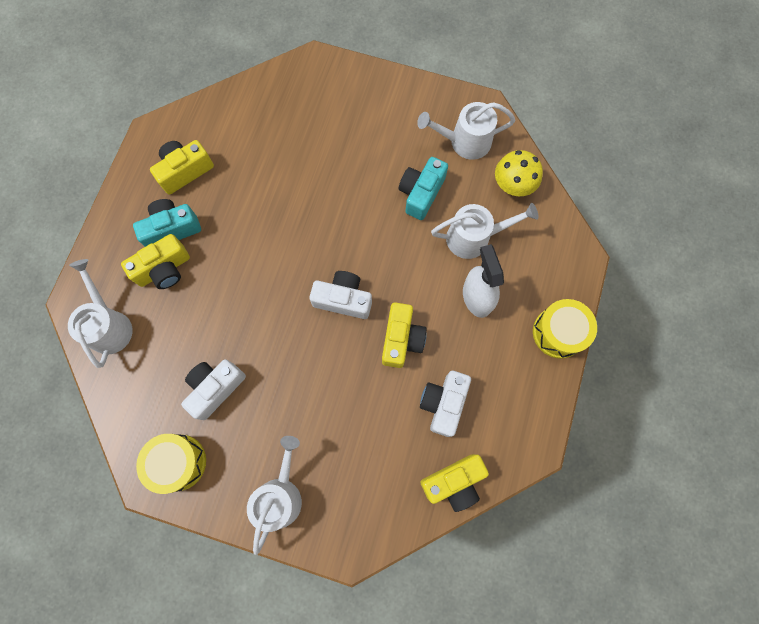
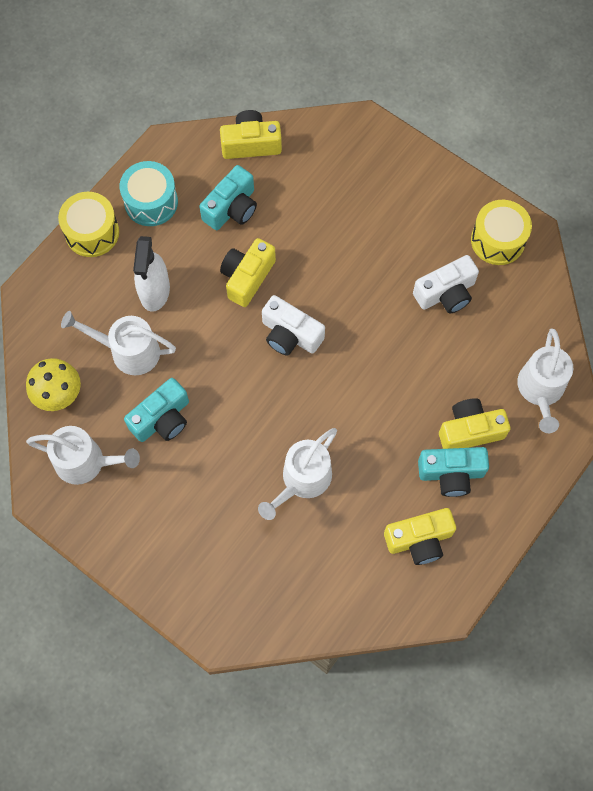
camera: 160 degrees left, 5 degrees down
white watering can [247,436,302,555] -> white watering can moved to [258,428,337,520]
white camera [420,371,471,437] -> turquoise camera [199,165,257,230]
none -> turquoise drum [120,161,178,226]

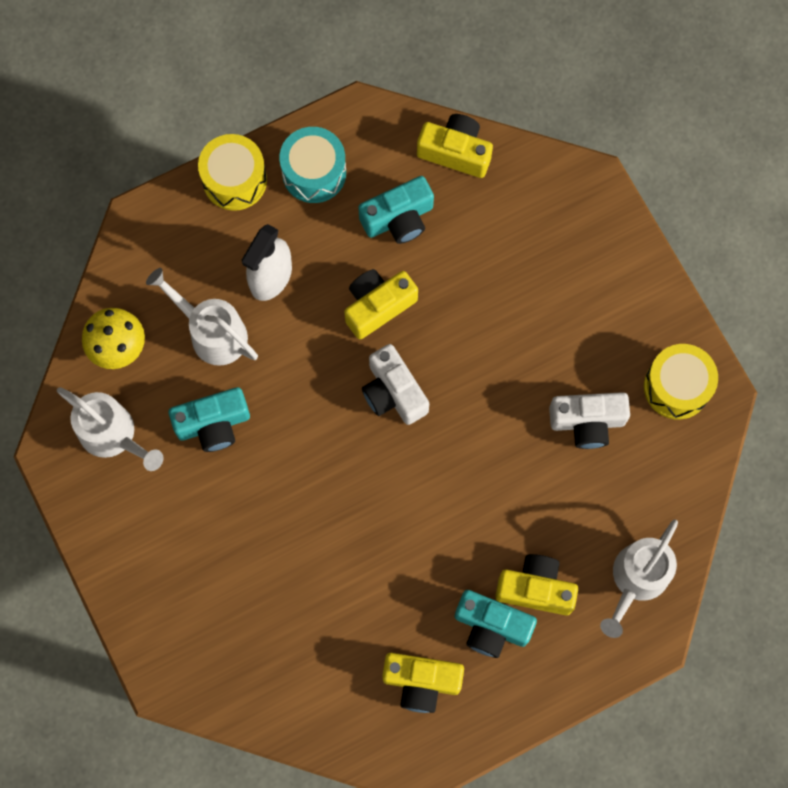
camera: 25 degrees right, 5 degrees up
white watering can [258,428,337,520] -> none

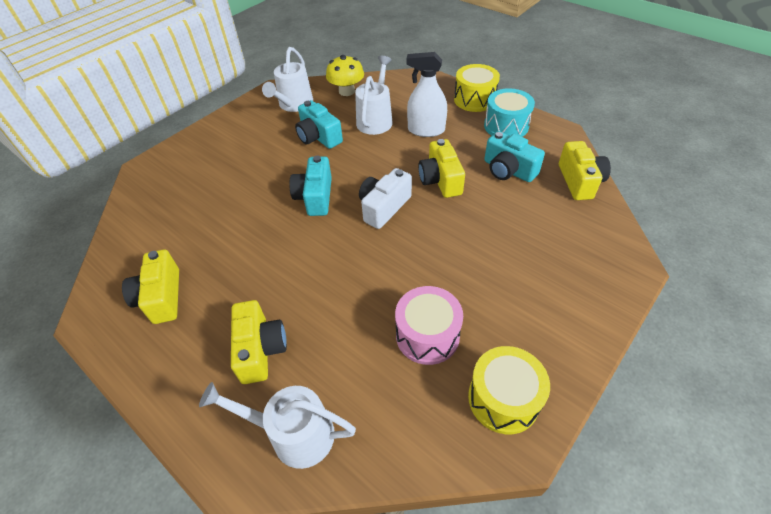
camera: 70 degrees right, 25 degrees down
yellow camera [344,269,418,339] -> yellow camera turned 135 degrees counterclockwise [418,139,465,198]
turquoise camera [455,590,537,658] -> turquoise camera moved to [289,156,332,216]
white camera [549,392,630,449] -> pink drum [395,286,463,365]

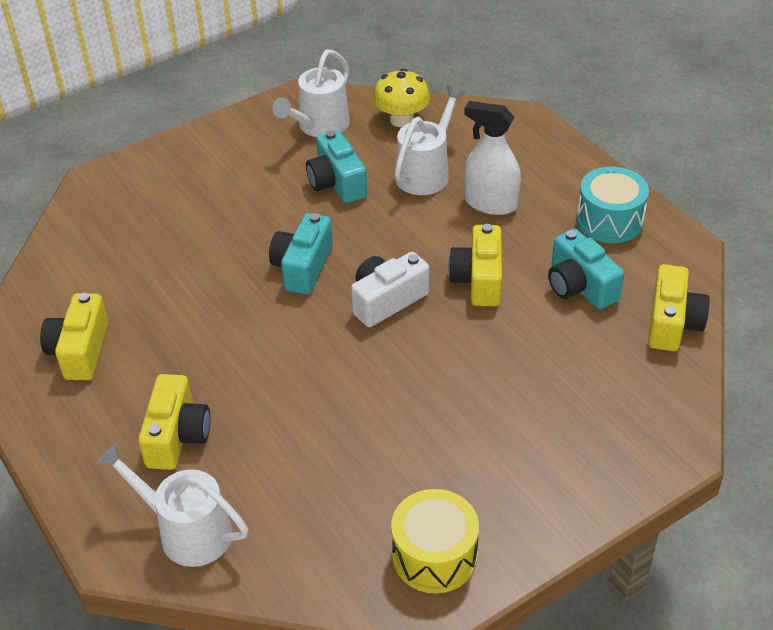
camera: 15 degrees right, 5 degrees down
pink drum [395,286,463,365] -> none
yellow drum [454,64,500,112] -> none

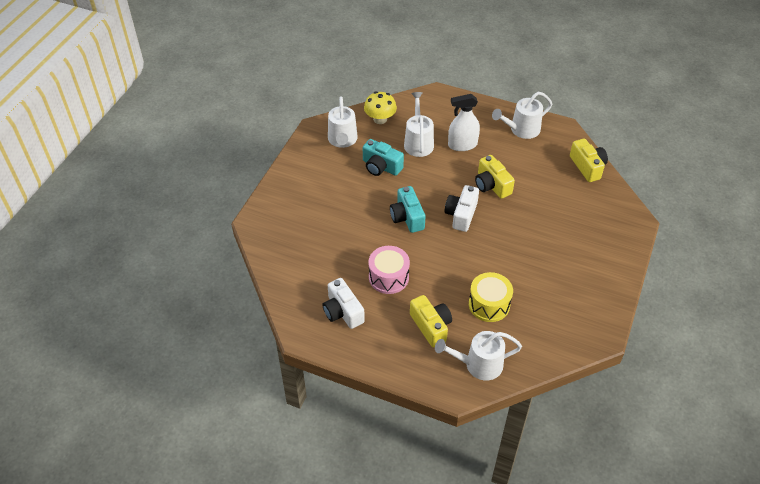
camera: 35 degrees left, 5 degrees up
yellow camera [40,293,109,380] -> white camera [323,278,365,329]
yellow drum [391,489,479,593] -> yellow drum moved to [469,272,513,322]
turquoise camera [548,228,624,309] -> none
turquoise drum [577,167,649,243] -> white watering can [492,92,552,139]
none -> pink drum [369,246,410,294]

